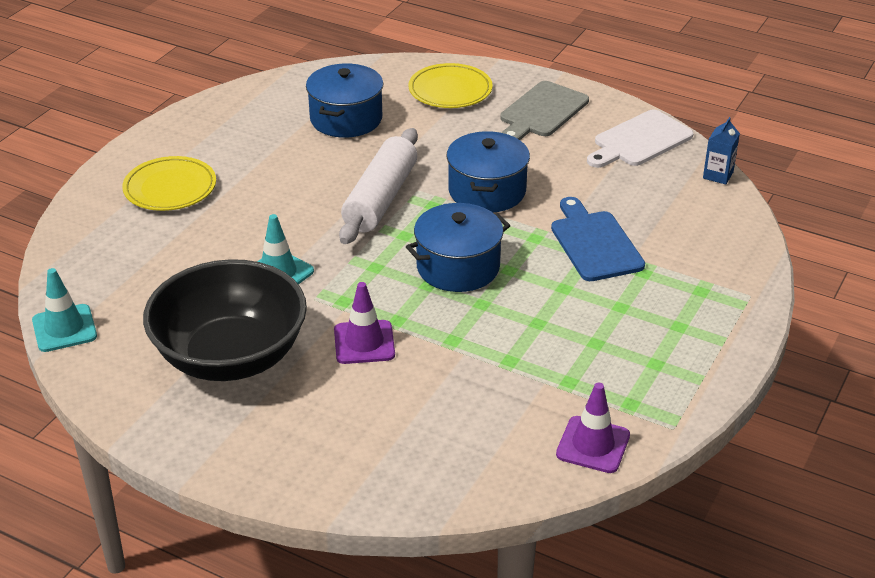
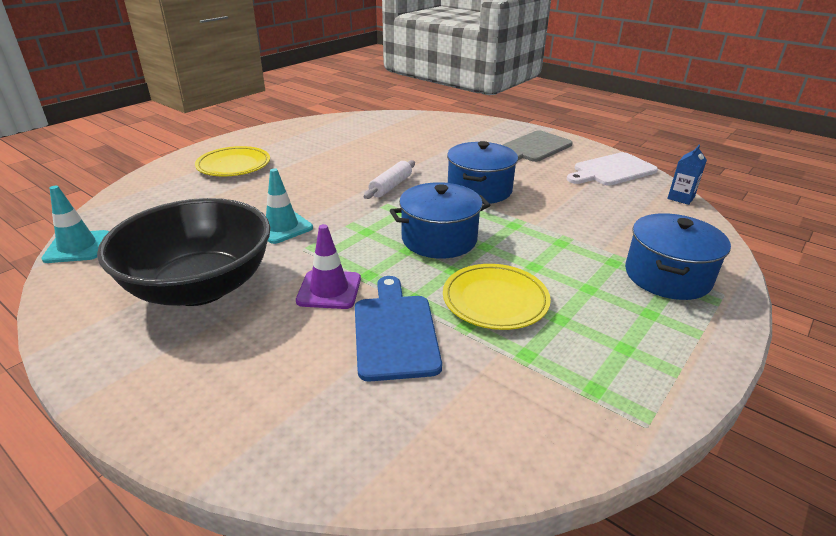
camera: 10 degrees right, 5 degrees down
blue pot [306,64,383,138] -> blue pot moved to [625,213,731,300]
white rolling pin [339,128,418,244] -> white rolling pin [364,160,415,199], size x0.57
yellow plate [408,63,493,108] -> yellow plate moved to [443,264,551,330]
blue cutting board [551,197,645,281] -> blue cutting board moved to [355,276,442,381]
purple traffic cone [556,383,630,473] -> none

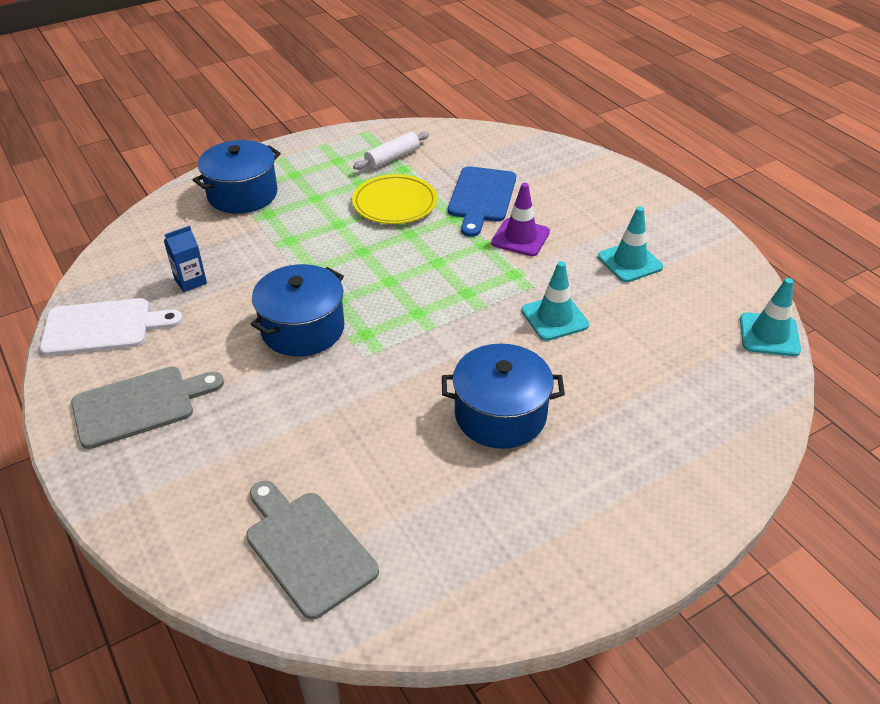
camera: 160 degrees left, 10 degrees up
black bowl [97,198,271,306] -> turquoise traffic cone [598,207,663,282]
yellow plate [195,146,270,176] -> none
white rolling pin [364,160,415,199] -> white rolling pin moved to [353,131,430,170]
blue pot [390,182,490,259] -> blue pot moved to [442,344,565,449]
blue carton [667,145,707,205] -> blue carton moved to [164,226,207,292]
none -> grey cutting board [246,481,379,620]

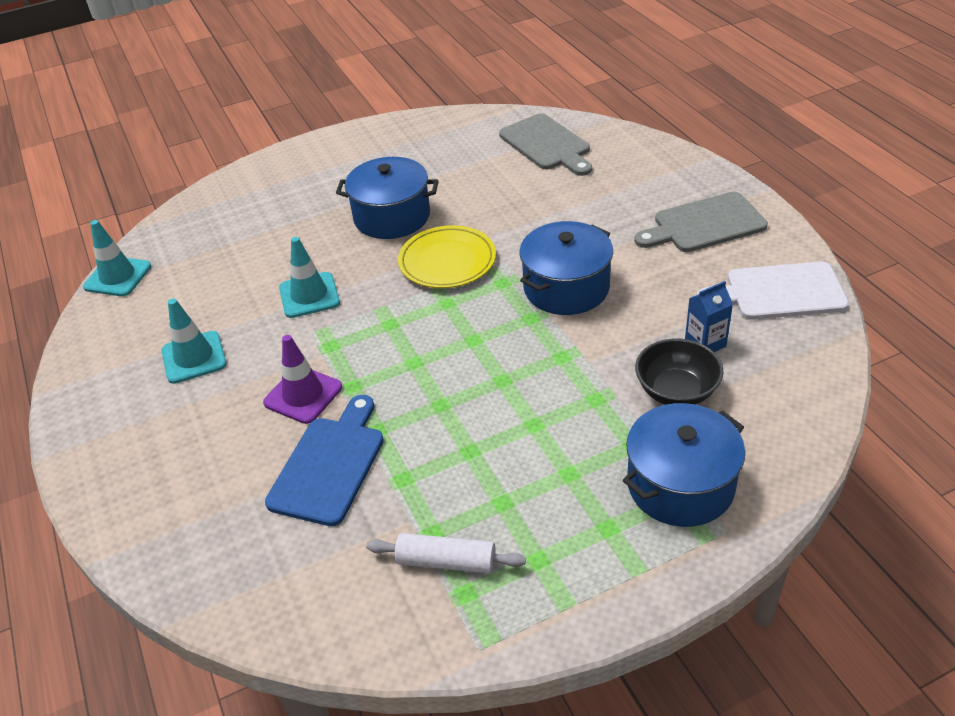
camera: 170 degrees left, 0 degrees up
yellow plate [352,174,437,224] -> yellow plate moved to [398,225,496,288]
white rolling pin [353,131,430,170] -> white rolling pin turned 45 degrees clockwise [366,533,526,574]
none -> black bowl [635,338,724,405]

